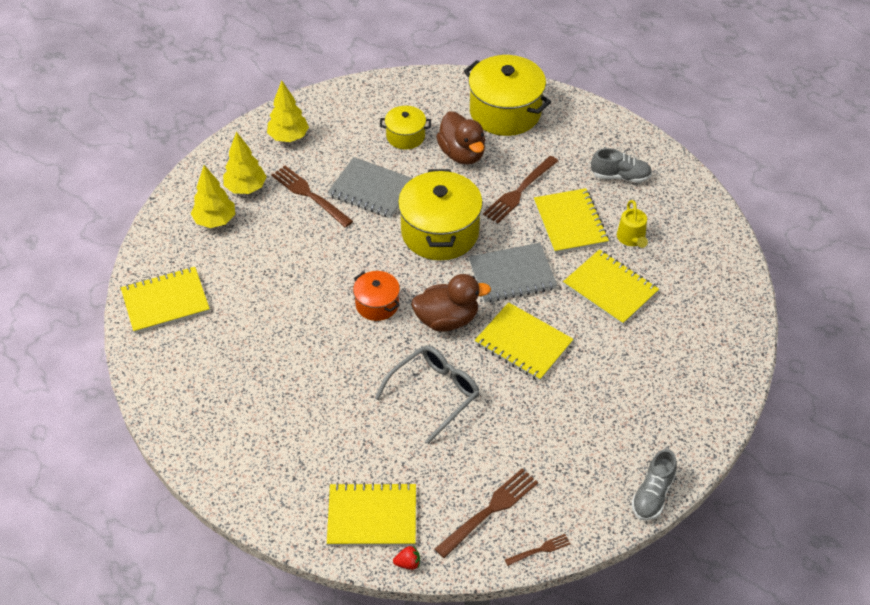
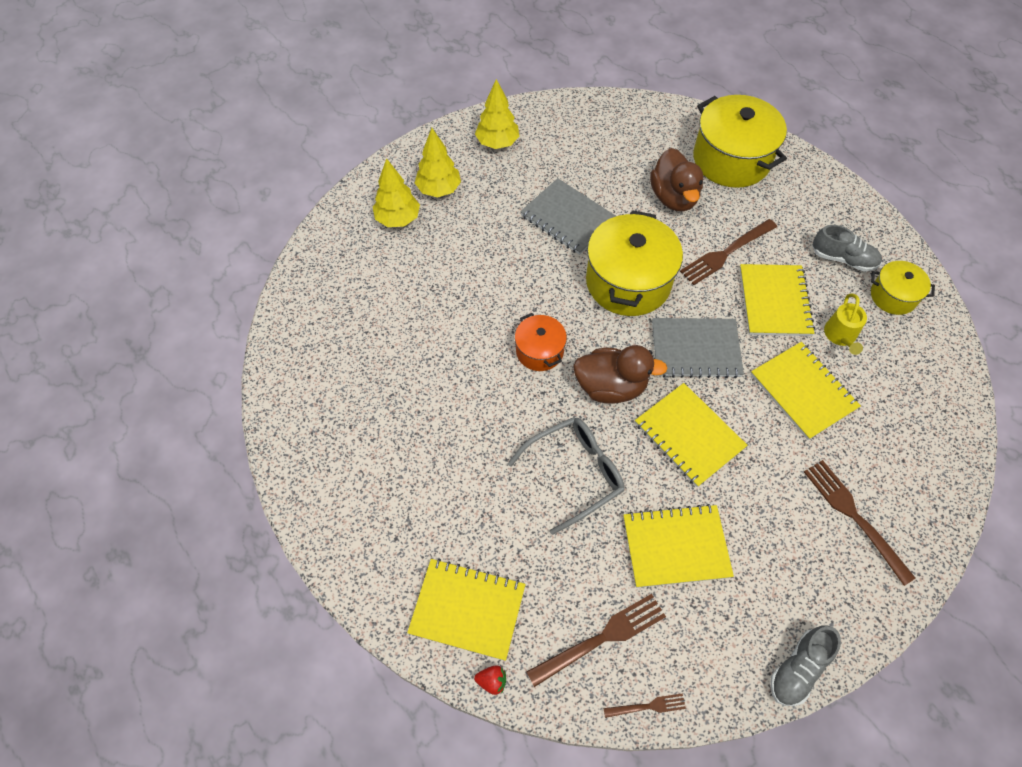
camera: 15 degrees right, 10 degrees up
yellow notebook [121,267,210,333] -> yellow notebook moved to [623,504,734,588]
brown fork [271,166,353,228] -> brown fork moved to [804,460,915,586]
yellow pot [380,106,431,149] -> yellow pot moved to [871,261,935,315]

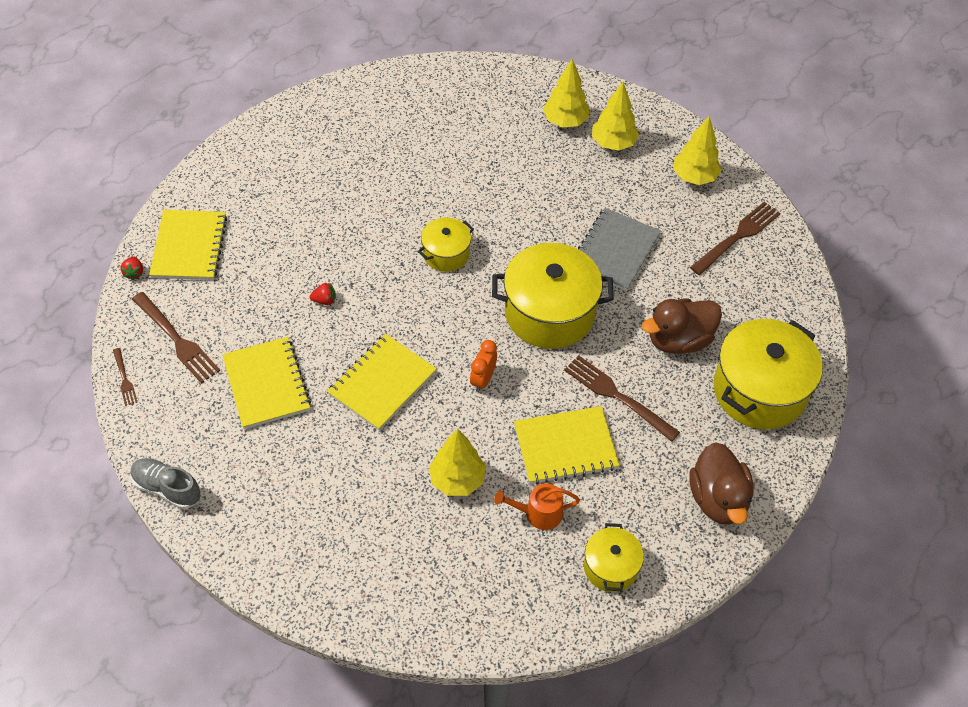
camera: 75 degrees right, 5 degrees down
grey glasses [508,417,625,535] -> red strawberry [310,282,336,305]
orange pot [515,313,567,371] -> yellow pot [418,218,474,272]
brown duck [573,345,668,404] -> brown duck moved to [689,442,754,525]
grey notebook [652,318,744,378] -> orange clock [470,340,497,392]
yellow notebook [751,342,861,440] -> yellow tree [429,429,486,496]
brown fork [804,460,915,586] -> brown fork moved to [690,202,781,275]
grey shoe [812,225,882,272] -> none
yellow watering can [824,293,867,355] -> orange watering can [494,483,580,530]

